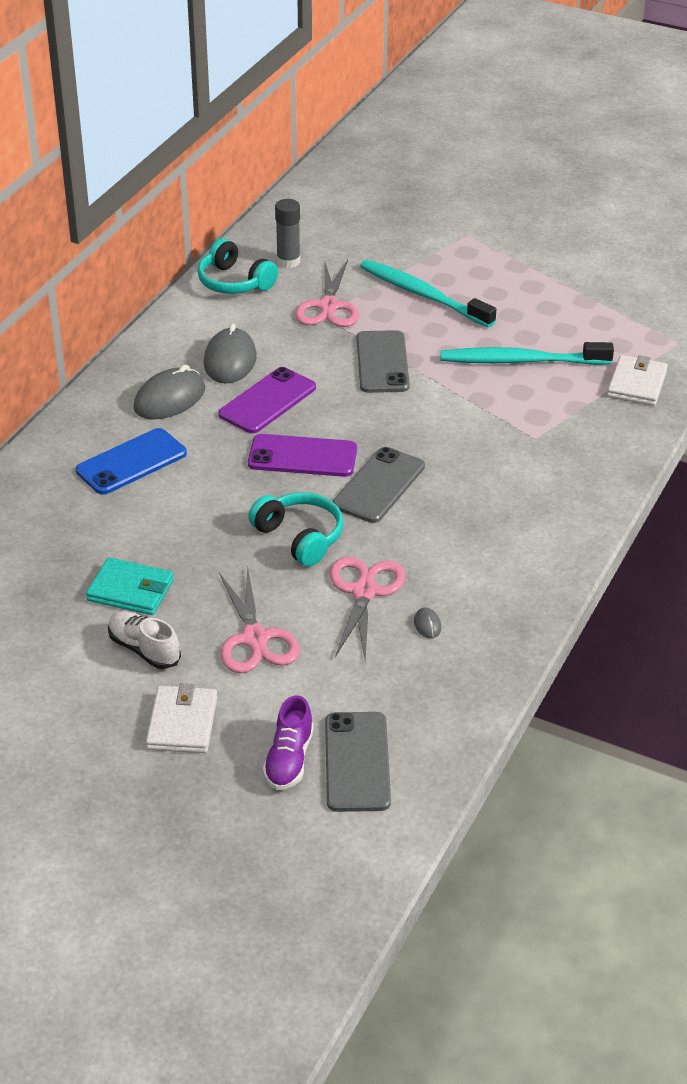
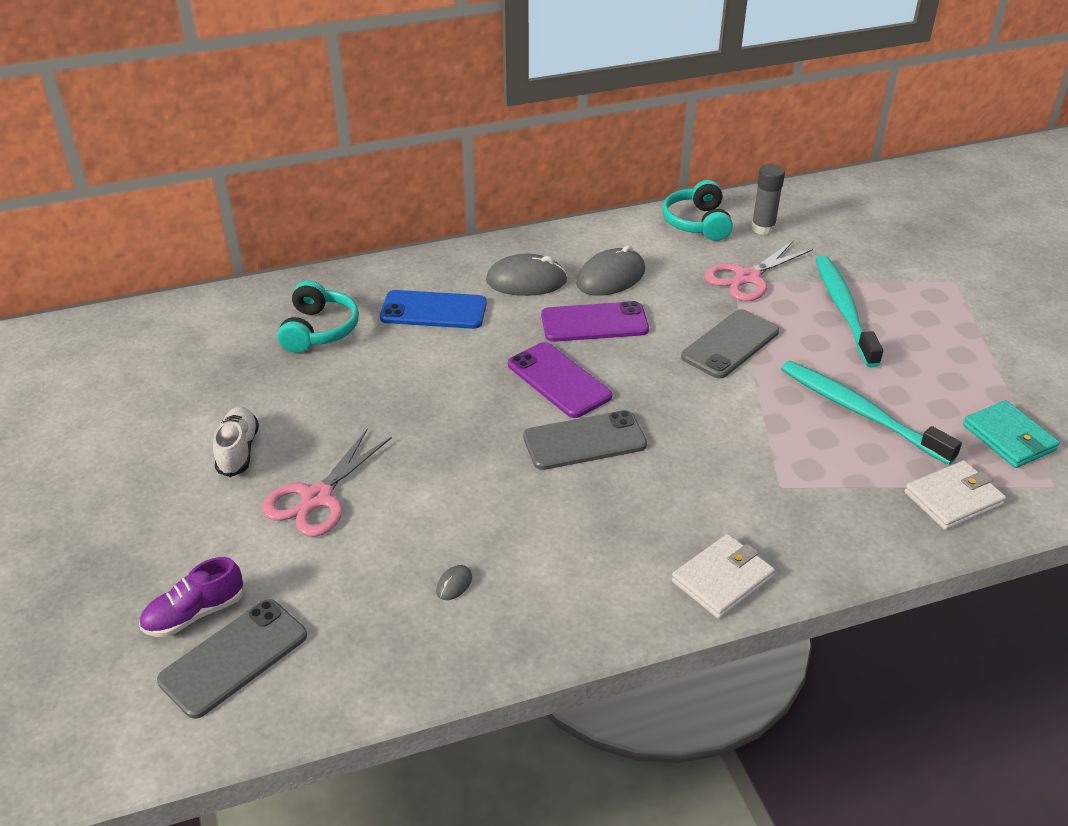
camera: 45 degrees right, 0 degrees up
turquoise wallet [86,558,174,615] -> turquoise wallet moved to [963,400,1060,468]
white wallet [146,683,217,753] -> white wallet moved to [672,534,775,619]
turquoise headphones [248,492,343,567] -> turquoise headphones moved to [277,280,359,353]
pink scissors [330,556,406,661] -> none

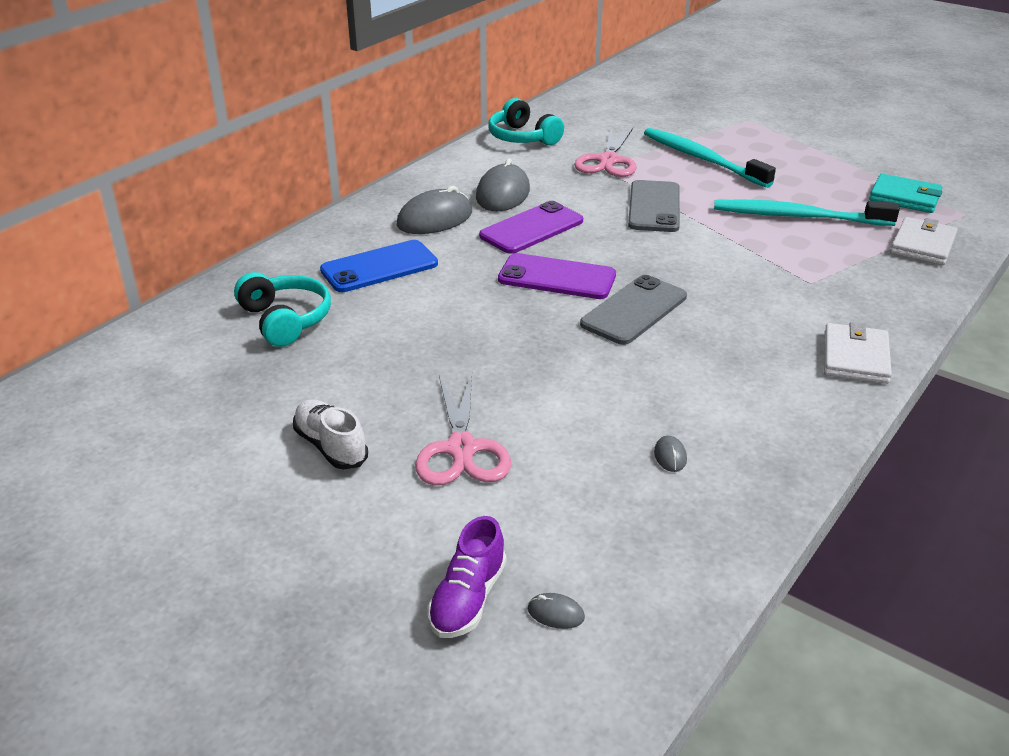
camera: 35 degrees left, 5 degrees down
grey phone [157,599,307,719] -> grey mouse [528,593,585,629]
grey glue stick [751,164,785,235] -> none

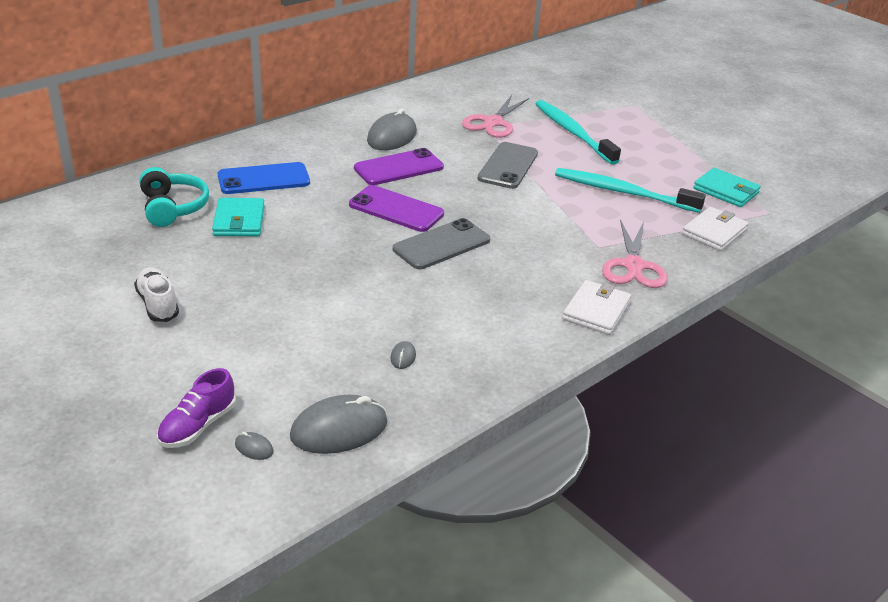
camera: 10 degrees right, 0 degrees up
grey mouse [397,186,472,234] -> grey mouse moved to [290,395,387,454]
pink scissors [415,373,511,485] -> pink scissors moved to [602,219,667,288]
turquoise headphones [488,98,564,145] -> none
none -> turquoise wallet [212,198,265,236]

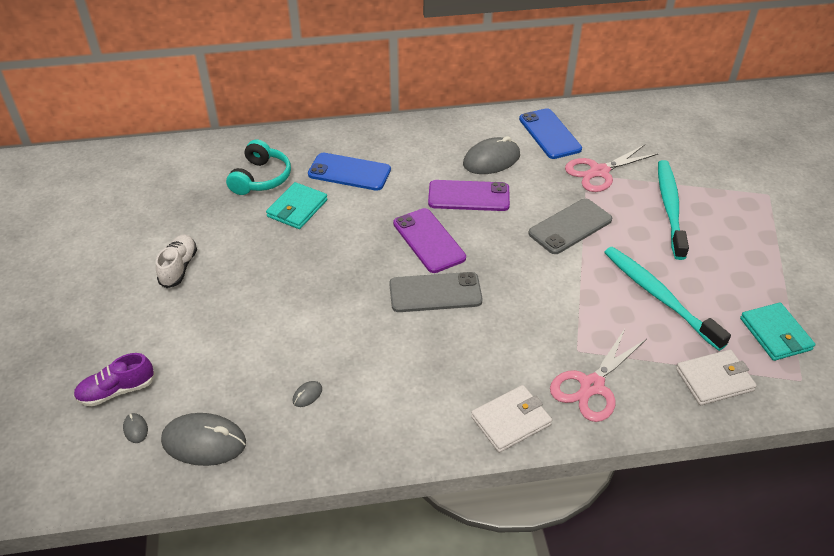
camera: 35 degrees right, 10 degrees up
none -> blue phone [519,108,582,159]

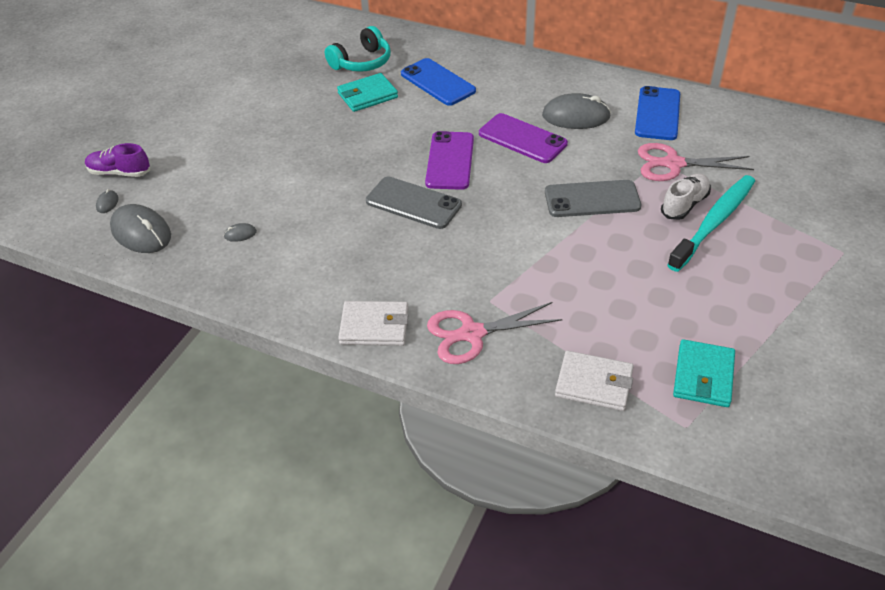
camera: 35 degrees right, 0 degrees up
white shoe [156,234,197,288] -> white shoe moved to [661,174,711,220]
turquoise toothbrush [604,247,731,351] -> none

